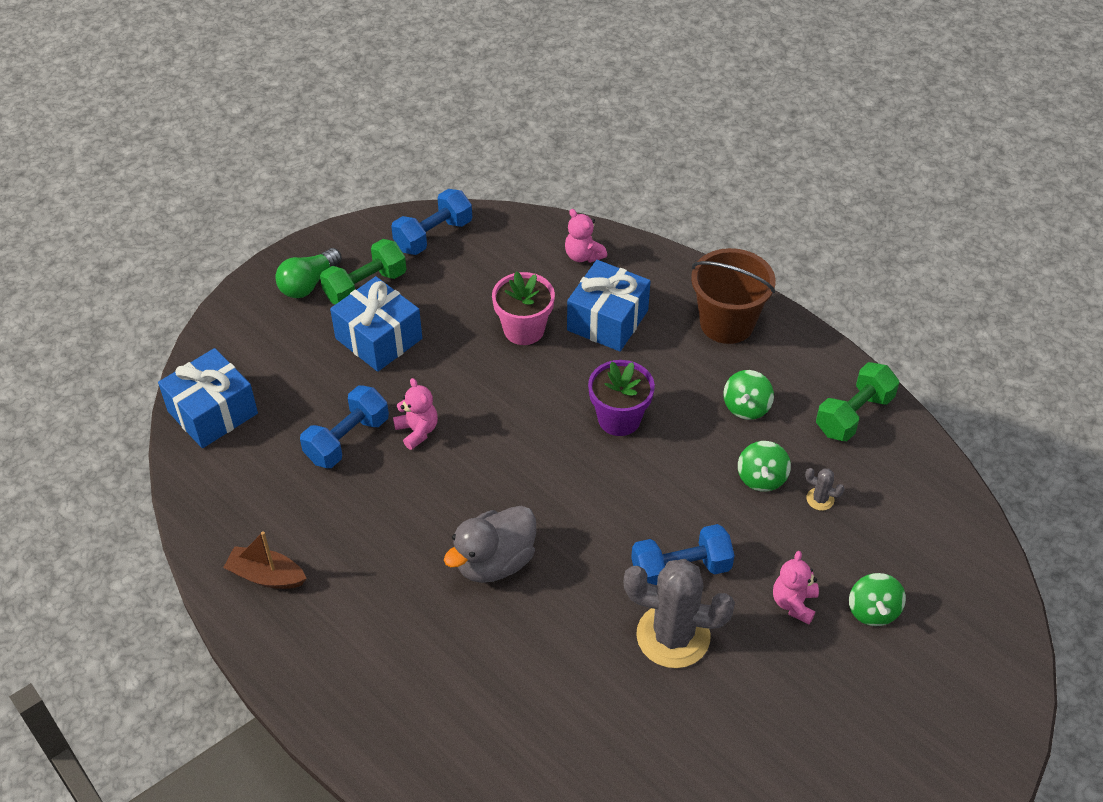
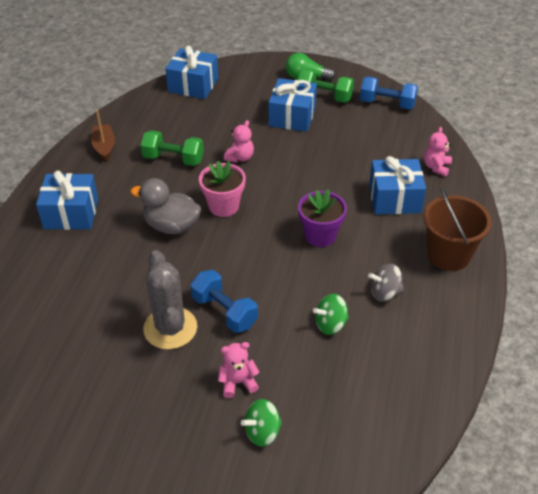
camera: 60 degrees right, 5 degrees down
blue dumbbell [300,386,389,468] -> none
pink flower pot [492,271,555,345] -> pink flower pot moved to [199,161,246,217]
green spinning top [723,370,774,420] -> grey spinning top [368,264,404,302]
grey cactus [805,468,845,511] -> none
green dumbbell [816,362,899,441] -> green dumbbell moved to [140,130,204,166]
none -> blue gift [36,170,98,230]

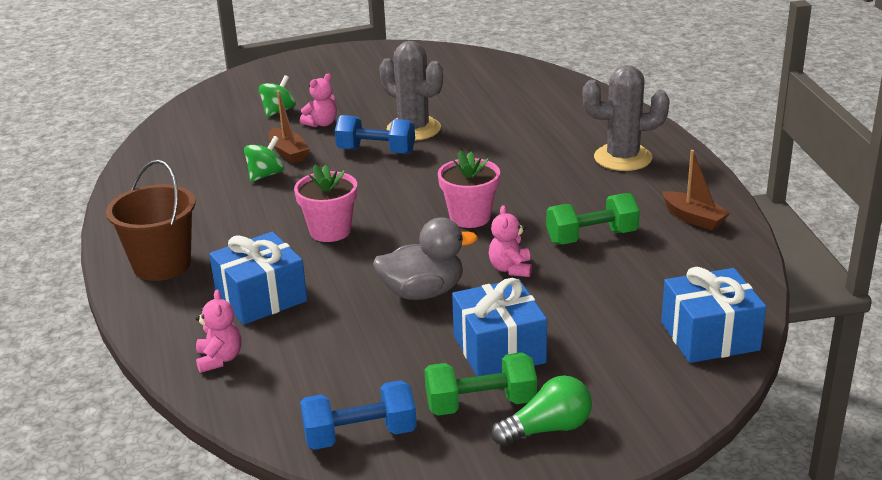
camera: 150 degrees right, 15 degrees down
blue gift [36,170,98,230] -> grey cactus [583,65,670,171]
grey duck [130,178,201,234] -> grey duck moved to [373,217,478,300]
purple flower pot [298,189,347,247] -> pink flower pot [294,164,357,242]
grey spinning top [368,264,404,302] -> none
none -> brown boat [269,91,309,163]

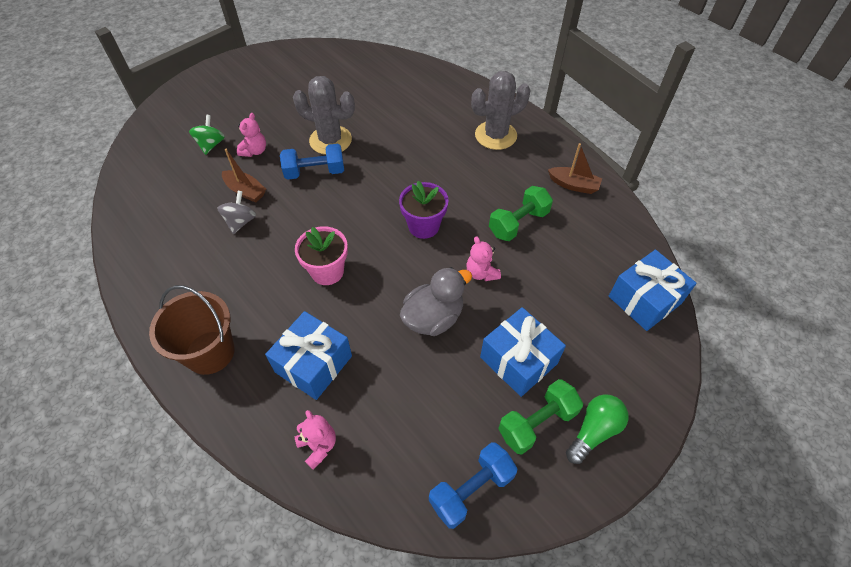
camera: 25 degrees left, 25 degrees up
green spinning top [244,136,284,182] -> grey spinning top [217,191,256,234]
pink flower pot [438,150,500,228] -> purple flower pot [399,181,449,239]

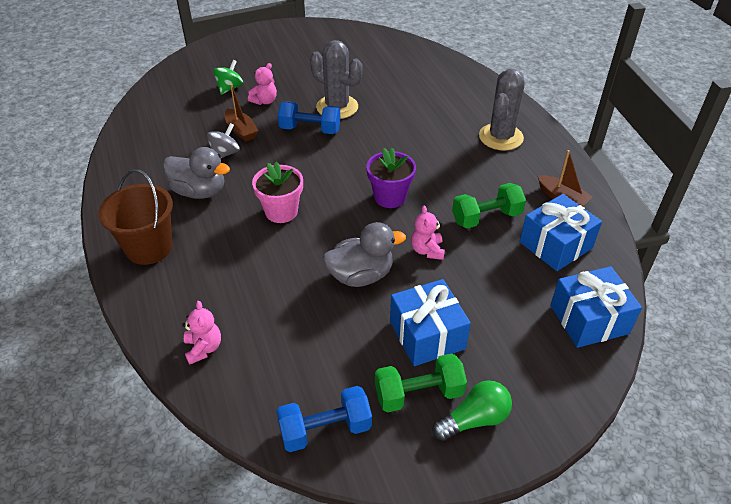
camera: 20 degrees right, 10 degrees down
blue gift [265,311,352,400] -> blue gift moved to [520,194,602,271]
grey cactus [471,71,531,150] -> grey cactus turned 60 degrees counterclockwise [479,69,525,150]
none -> grey duck [163,147,230,199]

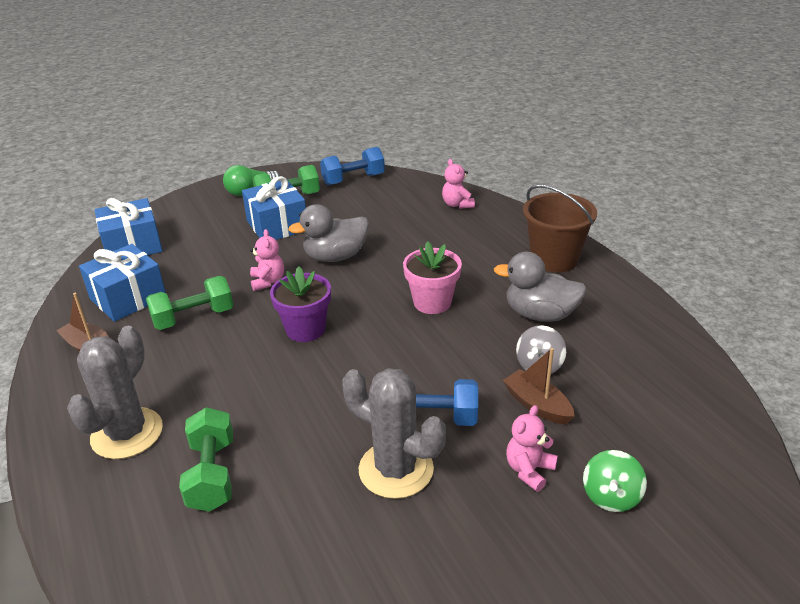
camera: 175 degrees right, 10 degrees down
none -> green dumbbell [179,407,233,512]

